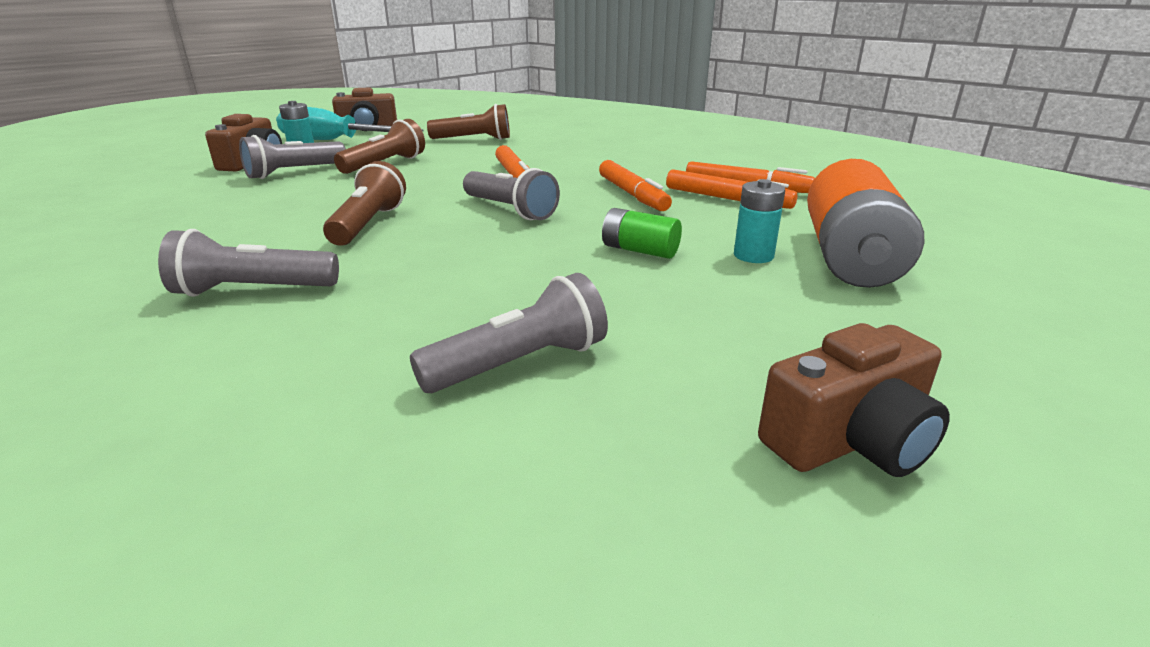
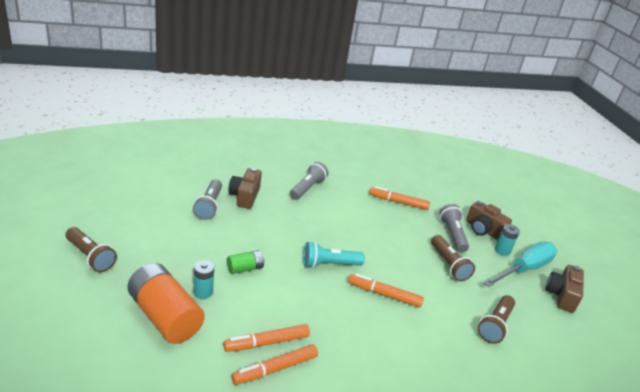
camera: 120 degrees right, 5 degrees up
brown flashlight [323,161,406,246] -> brown flashlight moved to [66,227,117,272]
grey flashlight [463,168,560,220] -> turquoise flashlight [303,242,365,268]
orange marker [599,160,672,211] -> orange marker moved to [369,186,430,210]
brown camera [758,323,950,477] -> brown camera moved to [228,168,262,209]

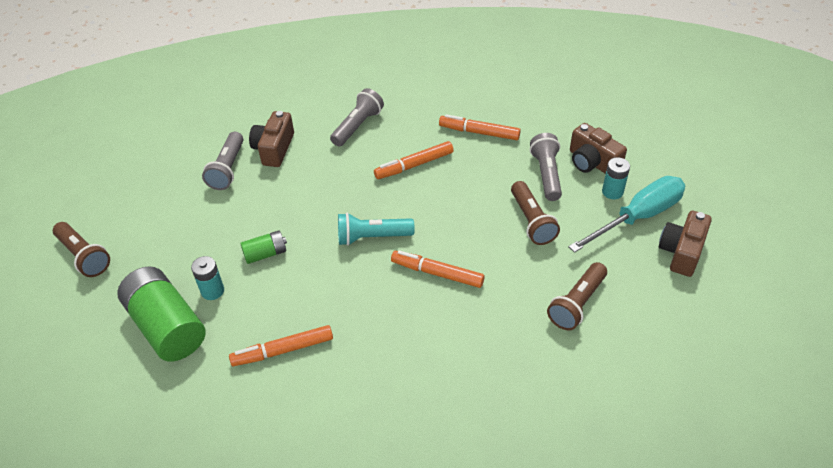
camera: 10 degrees right, 15 degrees up
orange battery [128,263,205,344] -> green battery [117,266,206,362]
orange marker [232,344,318,385] -> orange marker moved to [374,141,454,179]

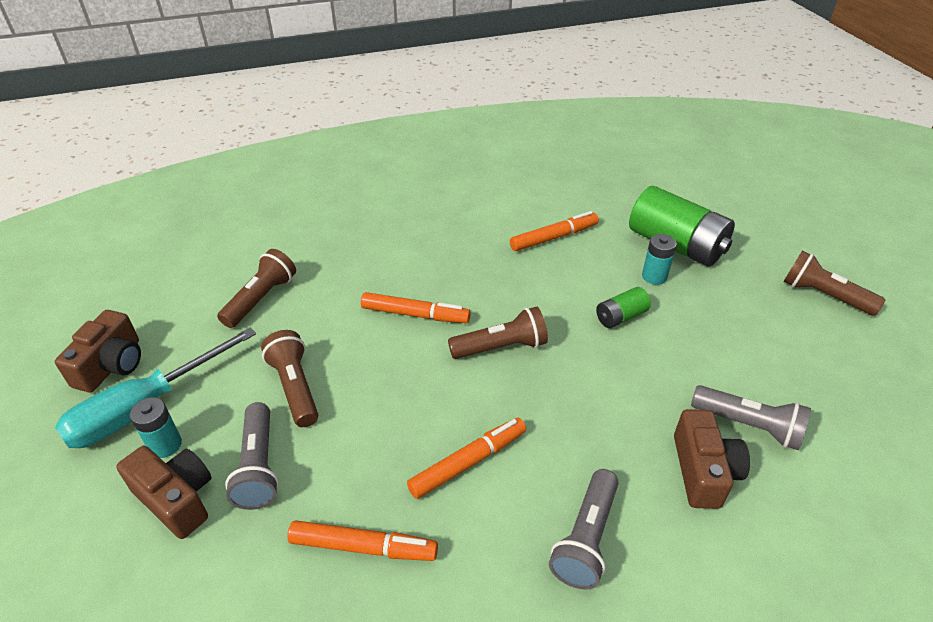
camera: 170 degrees right, 5 degrees down
grey flashlight [202,132,243,190] -> grey flashlight turned 120 degrees clockwise [691,385,811,450]
turquoise flashlight [338,213,415,246] -> brown flashlight [448,307,548,359]

